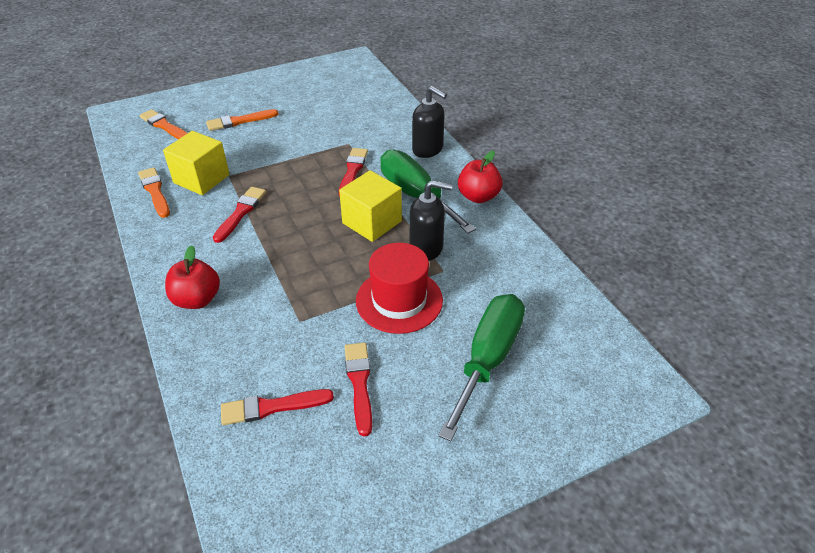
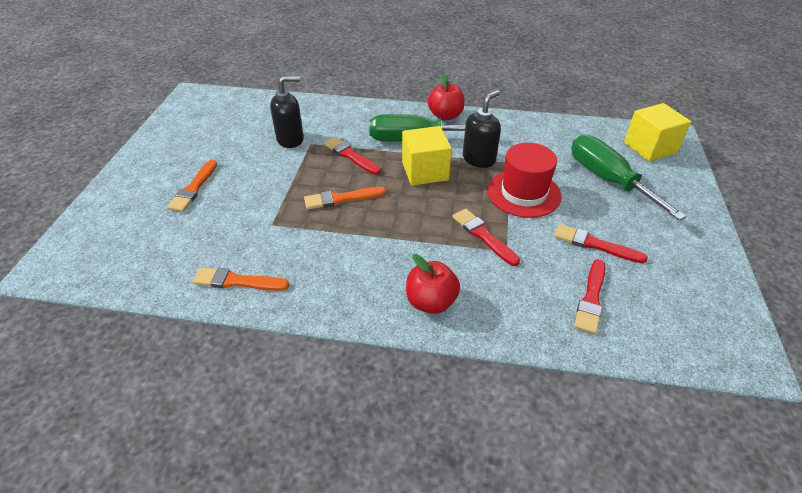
camera: 55 degrees left, 0 degrees up
orange brush [139,109,187,139] -> orange brush moved to [304,187,386,210]
yellow cube [163,131,230,195] -> yellow cube moved to [624,103,691,162]
red brush [213,187,266,243] -> red brush moved to [453,209,520,266]
black soap dispenser [412,86,447,158] -> black soap dispenser moved to [270,76,304,148]

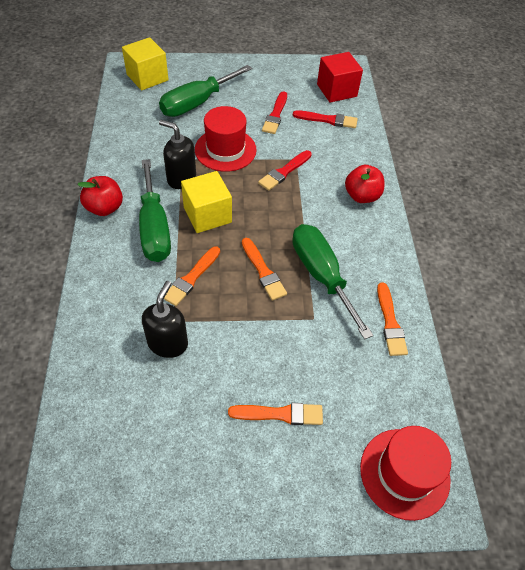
camera: 105 degrees left, 10 degrees up
black soap dispenser [270,76,304,148] -> black soap dispenser turned 45 degrees clockwise [142,281,188,358]
red brush [324,137,381,175] -> orange brush [164,246,220,306]
none -> green screwdriver [292,224,373,340]
none -> red cube [317,52,363,103]
none -> red hat [360,426,451,521]

